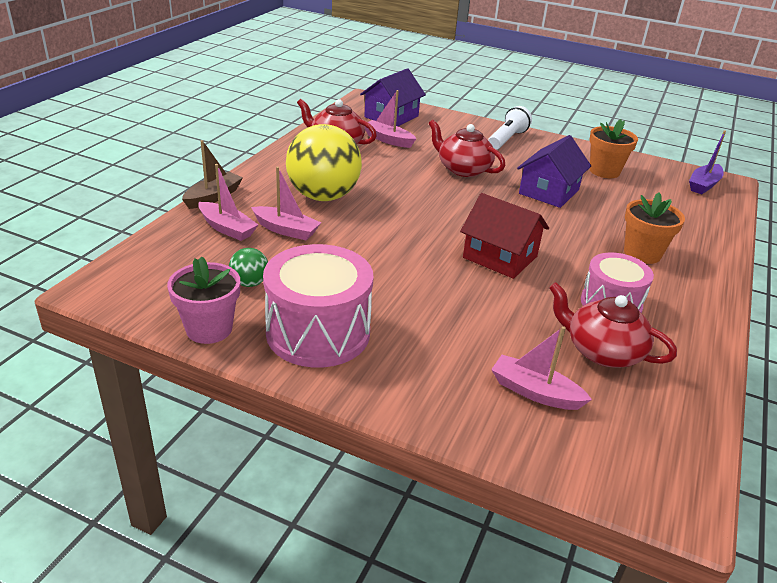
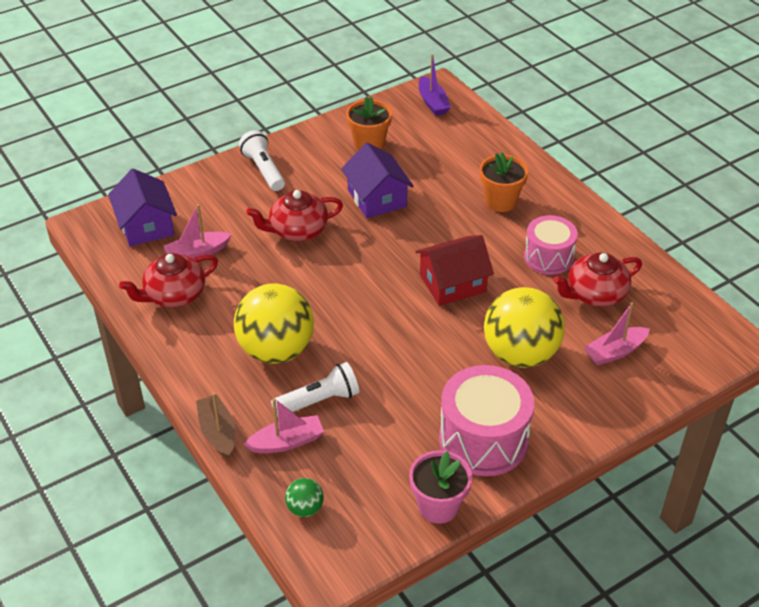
camera: 55 degrees left, 10 degrees up
green ball [229,248,268,287] -> green ball moved to [285,478,324,517]
pink boat [251,167,321,240] -> white flashlight [271,362,359,417]
none -> yellow ball [484,287,565,368]

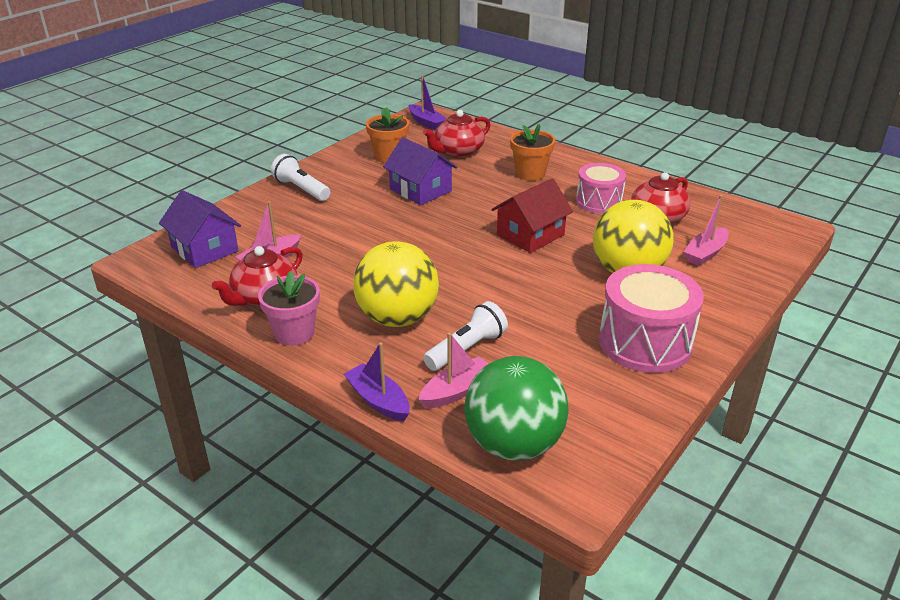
camera: 20 degrees left, 10 degrees down
brown boat [196,393,236,459] -> purple boat [344,342,410,422]
red teapot [246,190,343,241] -> red teapot moved to [423,110,490,157]
green ball [285,478,324,517] -> green ball [465,356,569,461], size x2.31
pink flower pot [409,450,472,524] -> pink flower pot moved to [258,271,320,346]

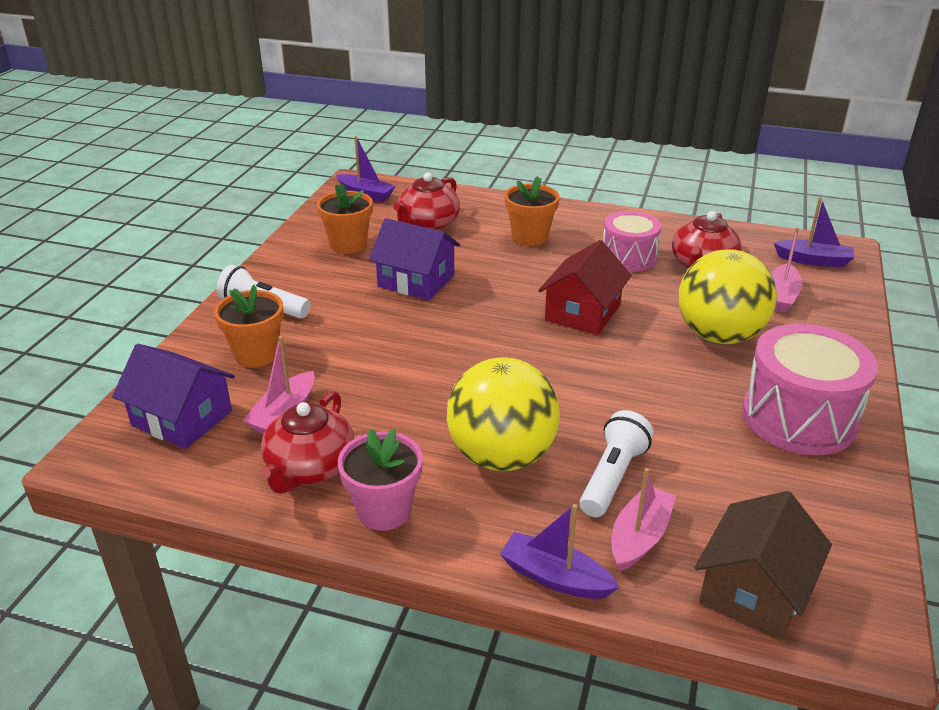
camera: 20 degrees left, 0 degrees up
green ball [465,356,569,461] -> brown house [694,491,832,640]
none -> orange flower pot [214,285,284,368]
none -> purple boat [774,197,855,267]

